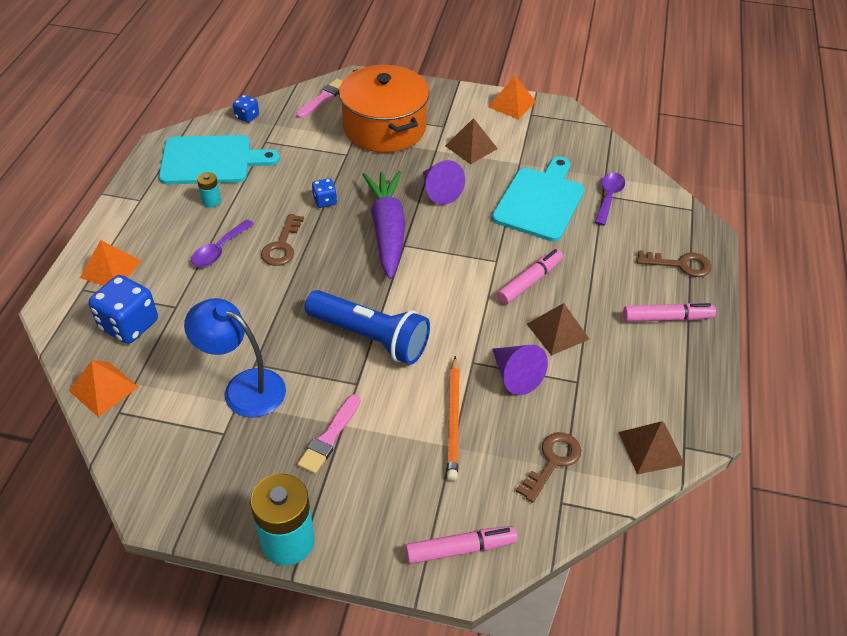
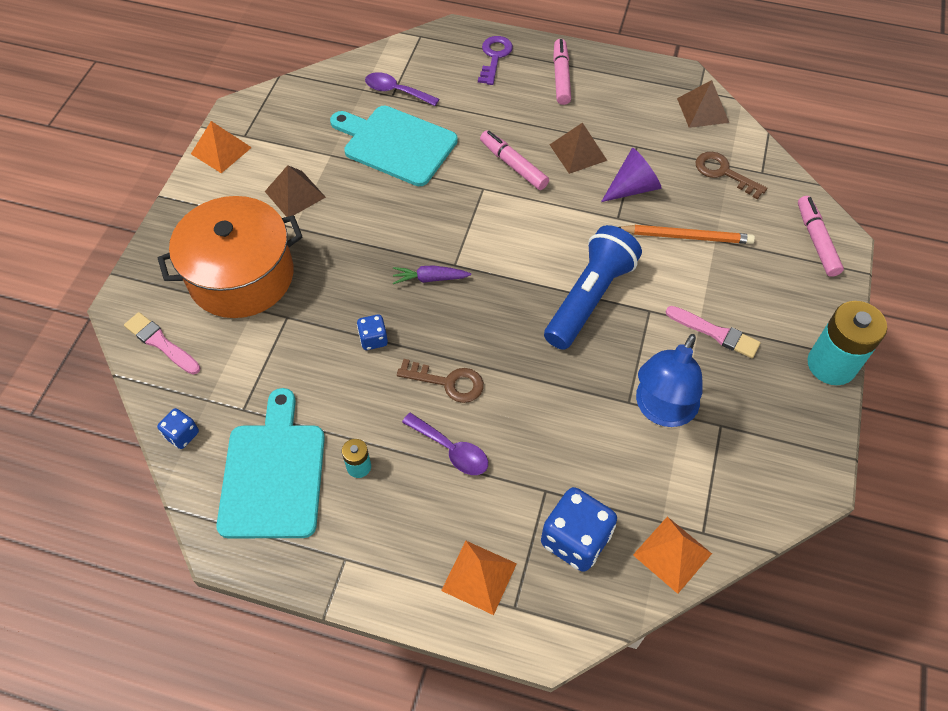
camera: 85 degrees left, 10 degrees up
purple carrot [362,171,405,279] -> purple carrot [393,265,471,284], size x0.45
purple cone [423,160,465,205] -> none
brown key [637,250,712,277] -> purple key [478,36,513,85]

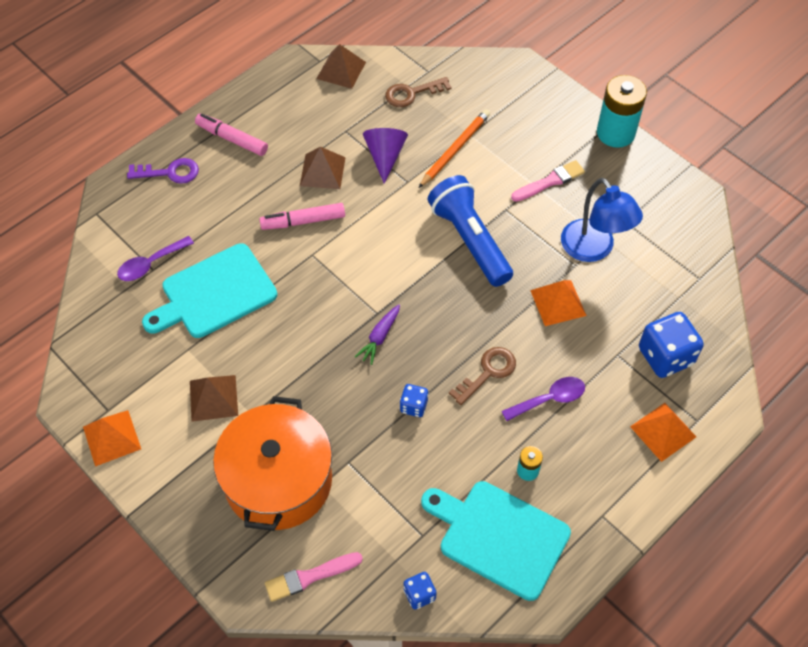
camera: 60 degrees left, 0 degrees up
purple key [478,36,513,85] -> purple key turned 135 degrees clockwise [127,158,199,184]
orange pyramid [633,517,712,594] -> orange pyramid moved to [530,280,587,326]
pink marker [798,196,844,277] -> none

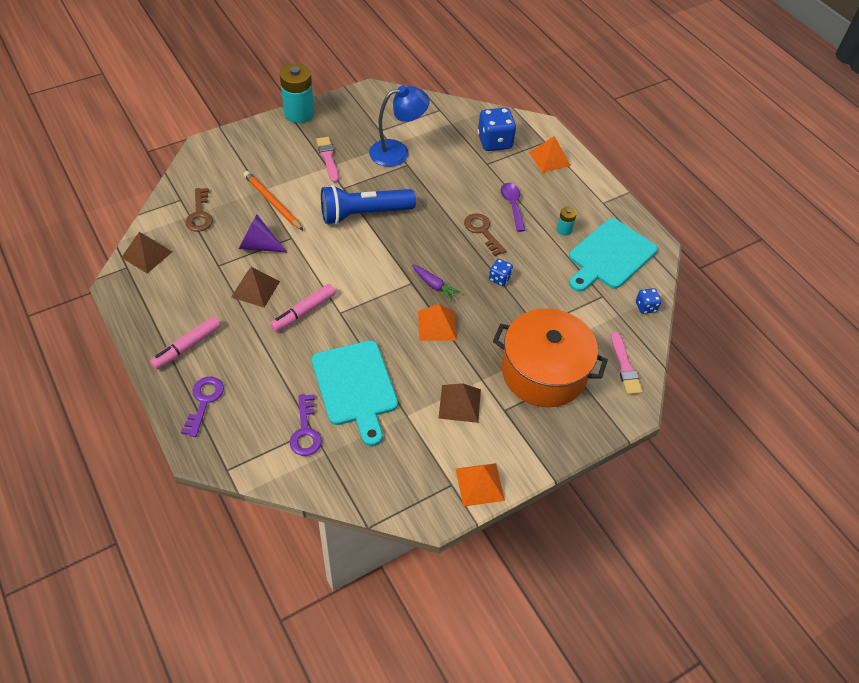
camera: 80 degrees left, 5 degrees down
purple spoon [117,236,194,281] -> purple key [290,394,322,456]
pink marker [259,203,345,230] -> pink marker turned 45 degrees clockwise [270,284,336,332]
orange pyramid [530,280,587,326] -> orange pyramid moved to [418,304,457,341]

